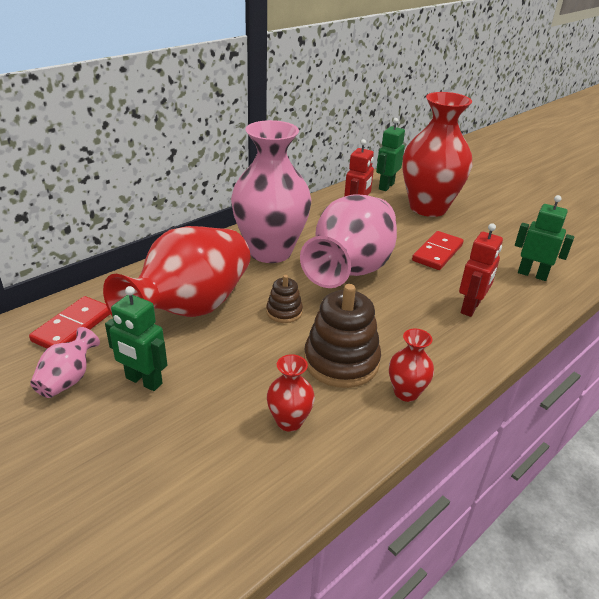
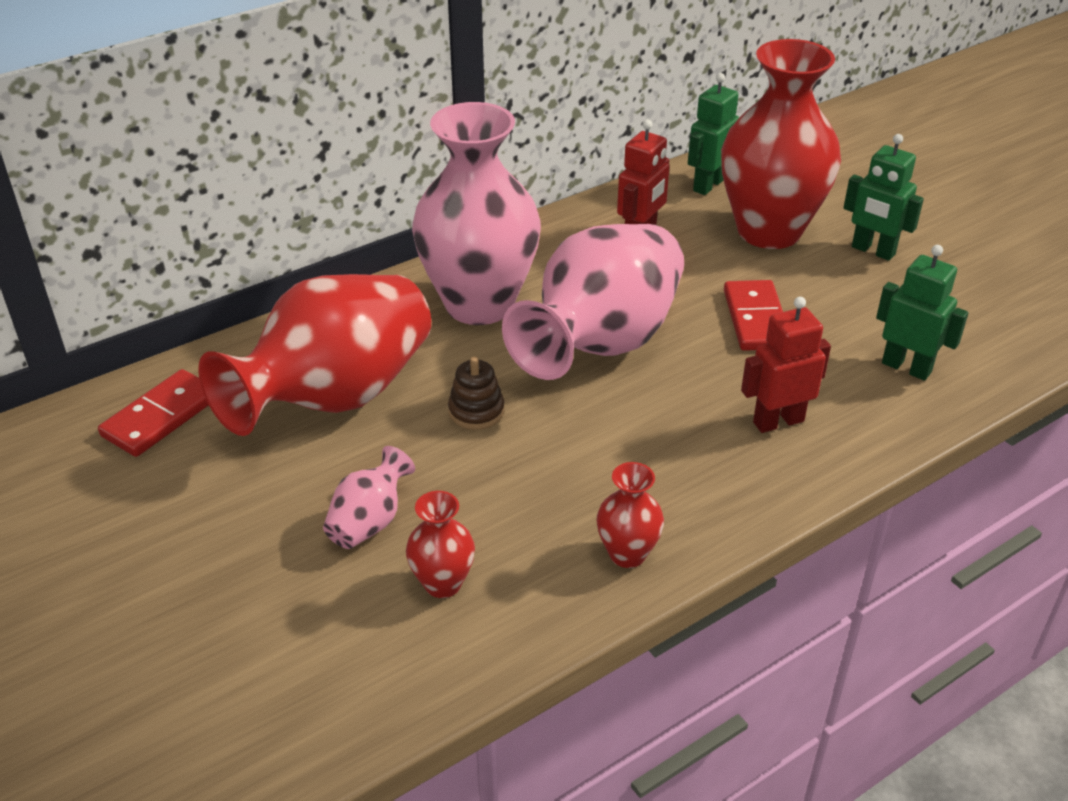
camera: 10 degrees right, 5 degrees up
pink vase [30,327,100,398] -> pink vase moved to [323,446,415,549]
green robot [105,286,167,391] -> green robot moved to [843,134,924,261]
brown stacking toy [304,284,381,388] -> none
red domino [412,231,464,270] -> red domino turned 45 degrees counterclockwise [724,280,783,351]
red robot [459,223,503,317] -> red robot turned 150 degrees counterclockwise [741,297,831,433]

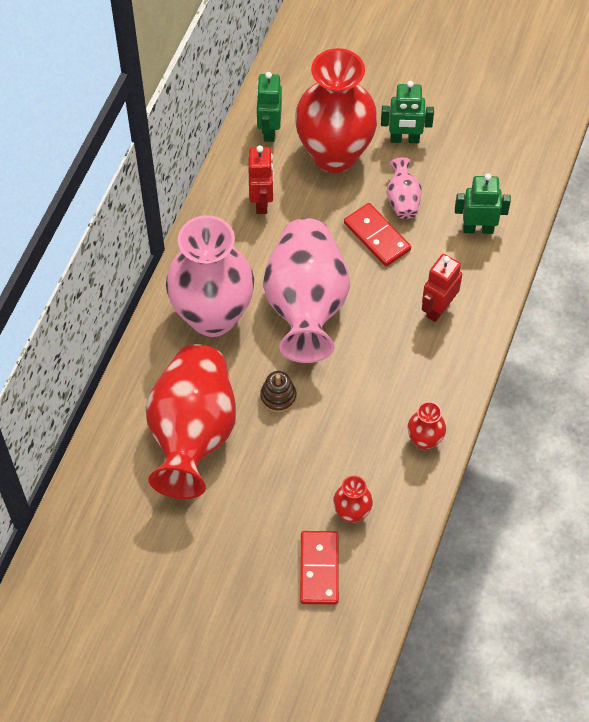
camera: 35 degrees left, 20 degrees up
red domino [98,369,209,457] -> red domino moved to [300,531,339,605]
pink vase [323,446,415,549] -> pink vase moved to [387,157,422,219]

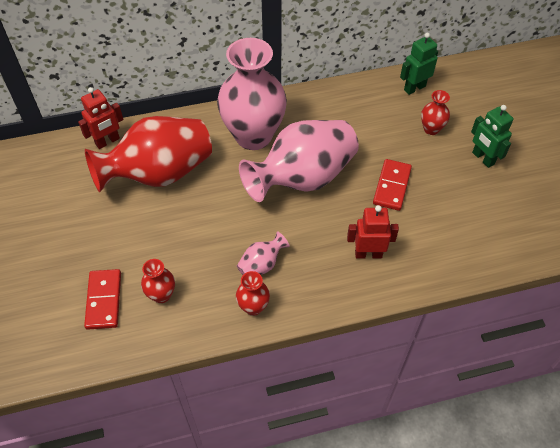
camera: 55 degrees right, 5 degrees down
red robot [248,146,274,214] -> red robot moved to [78,87,124,149]
brown stacking toy [260,371,297,413] -> none
red vase [295,48,378,173] -> red vase [421,90,450,135], size x0.43
red domino [300,531,339,605] -> red domino turned 60 degrees counterclockwise [84,269,121,330]
pink vase [387,157,422,219] -> pink vase moved to [237,231,290,275]
green robot [455,173,511,234] -> none

